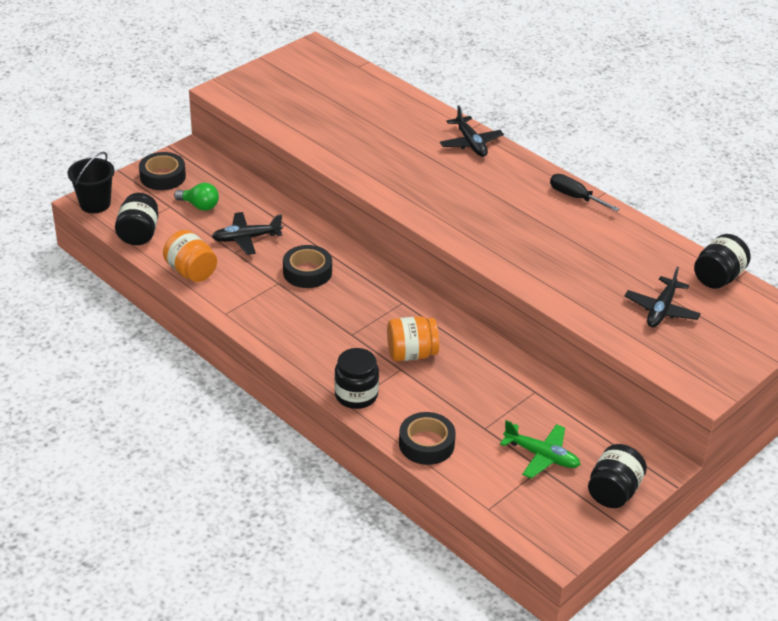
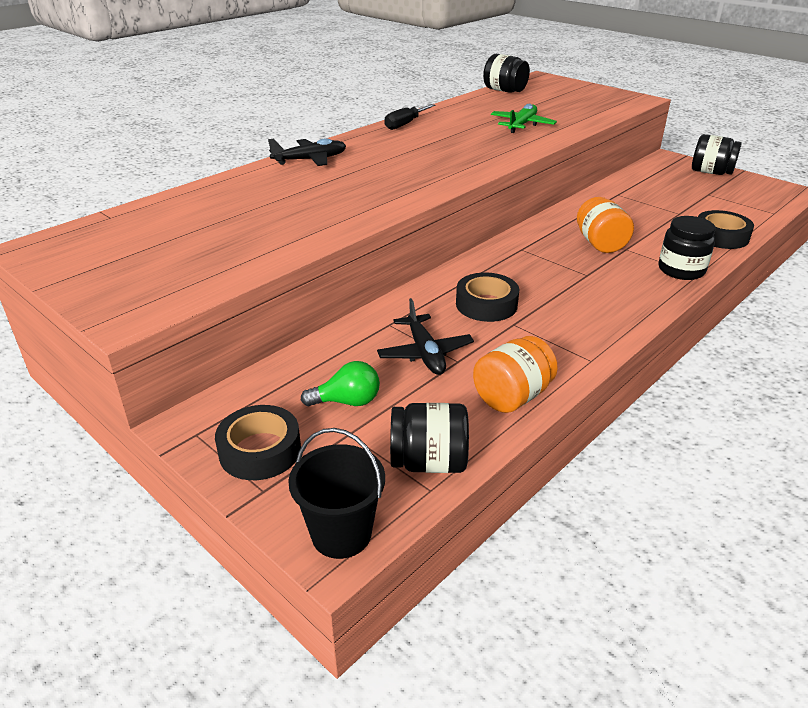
camera: 90 degrees left, 5 degrees down
green light bulb [174,183,219,211] -> green light bulb turned 60 degrees clockwise [301,361,380,406]
green plane [500,420,581,479] -> green plane moved to [491,104,557,133]
black plane [625,267,701,327] -> none

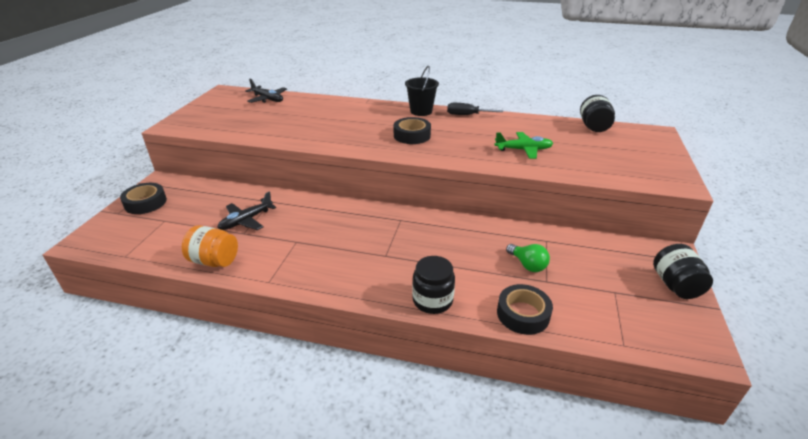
camera: 60 degrees right, 0 degrees up
black plane [268,138,346,166] -> black plane moved to [245,79,287,103]
black bucket [288,428,385,559] -> black bucket moved to [405,65,439,116]
green light bulb [301,361,380,406] -> green light bulb moved to [506,244,550,272]
black jar [390,403,469,473] -> none
black tape [456,273,520,322] -> black tape moved to [394,117,431,144]
orange jar [577,197,634,253] -> none

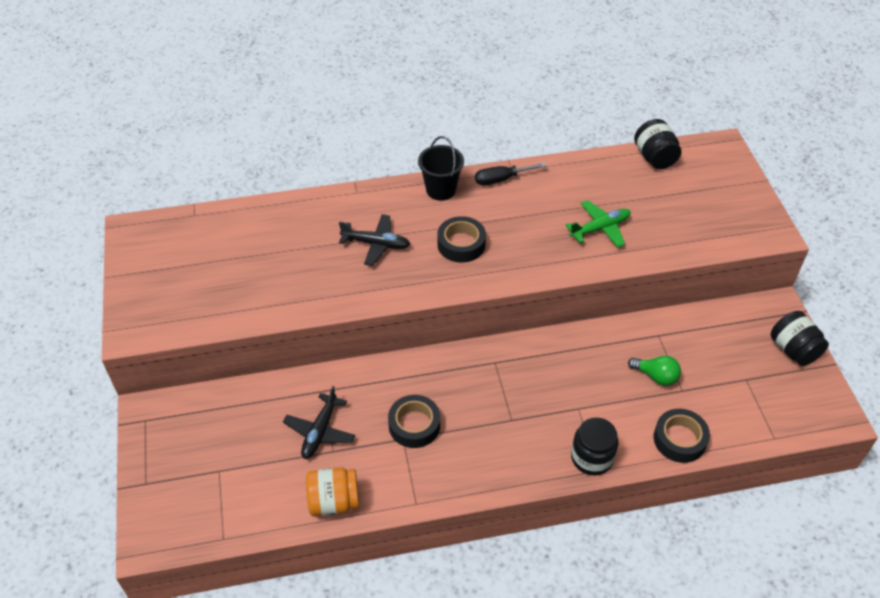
camera: 25 degrees left, 15 degrees up
black tape [120,183,167,214] -> black tape moved to [388,395,440,448]
black plane [245,79,287,103] -> black plane moved to [339,214,410,266]

